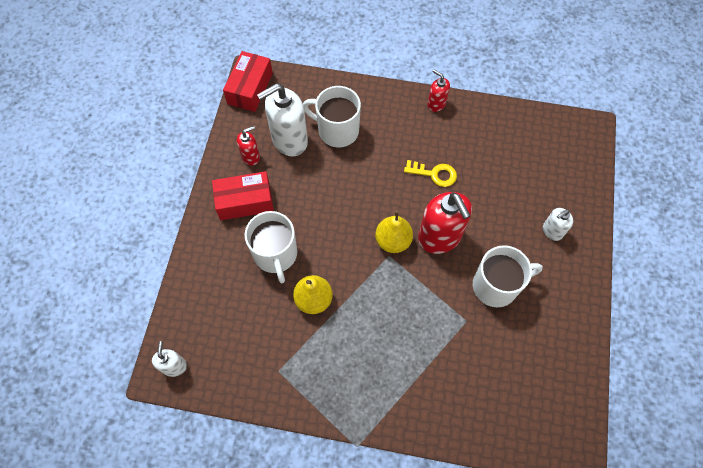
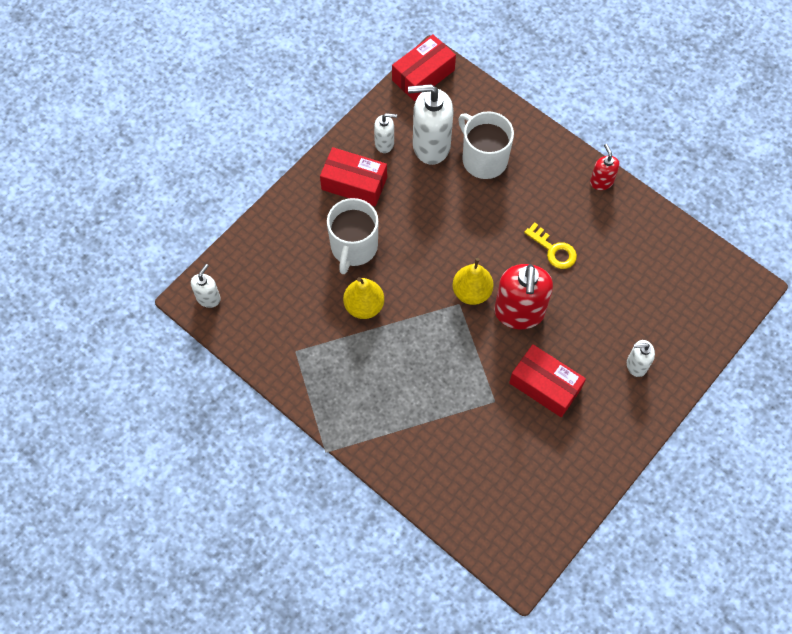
camera: 30 degrees right, 0 degrees up
red soap dispenser [237,126,260,166] -> white soap dispenser [374,113,397,153]
white mug [473,245,543,307] -> red box [509,344,586,417]

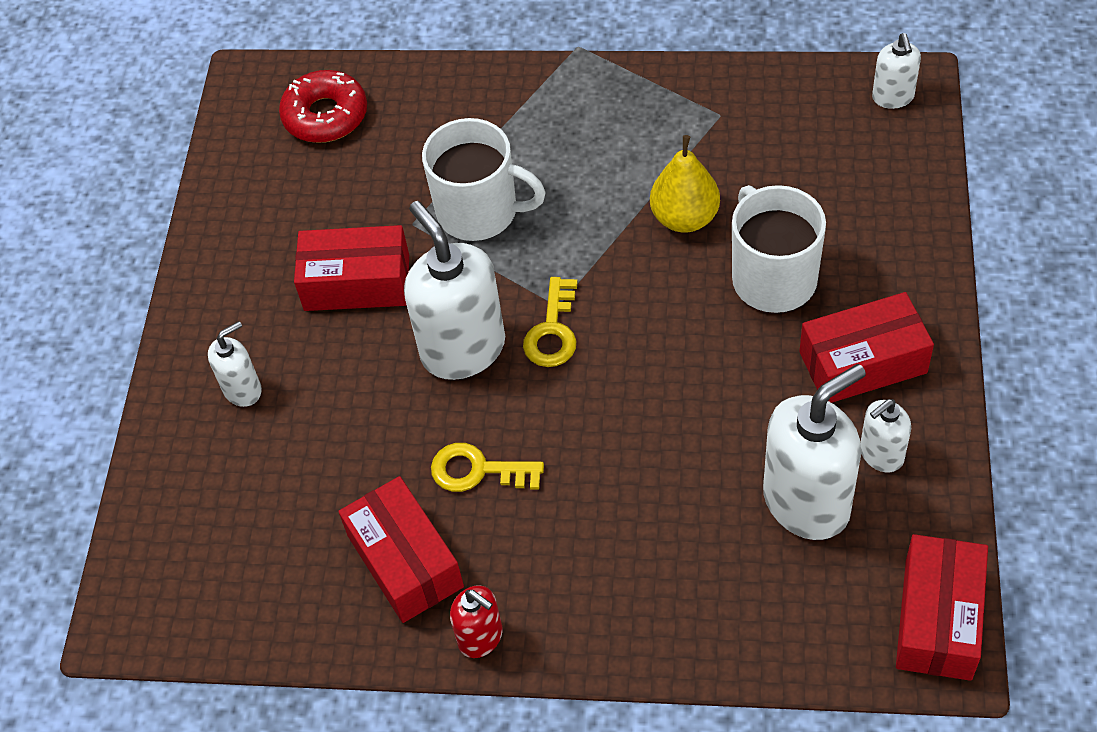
camera: 150 degrees right, 10 degrees down
yellow pear [452,258,494,305] -> yellow key [523,277,577,367]
white mug [458,111,514,179] -> white mug moved to [422,118,546,241]
red soap dispenser [494,264,553,329] -> white soap dispenser [404,201,505,380]
none -> red donut [279,70,367,143]
none -> red box [338,476,464,623]

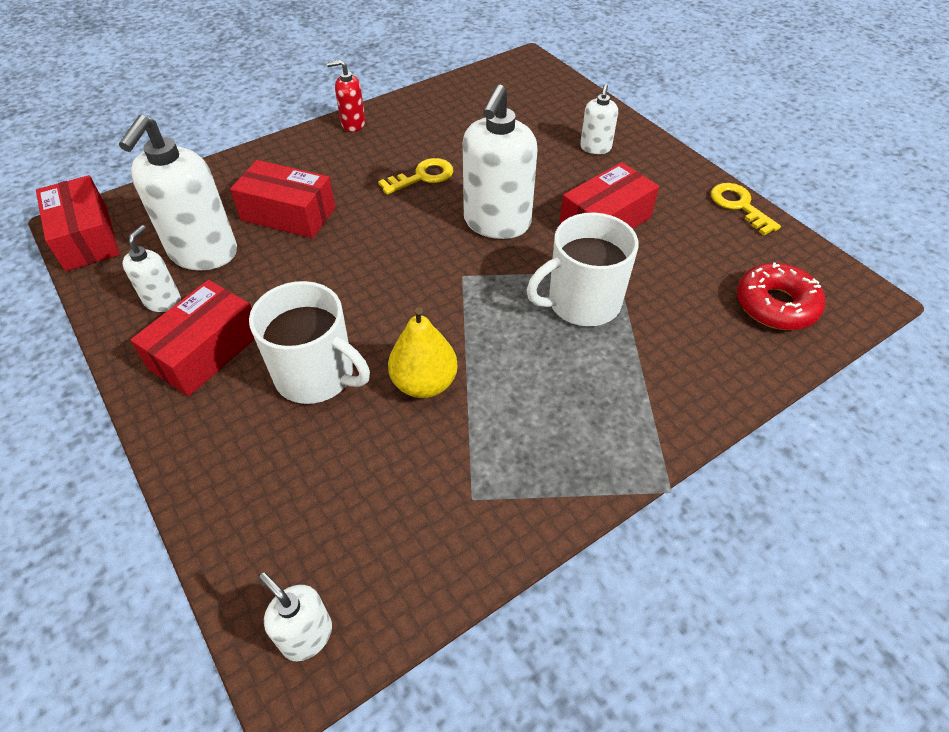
camera: 135 degrees right, 5 degrees down
red box [338,476,464,623] -> red box moved to [230,160,336,238]
white soap dispenser [404,201,505,380] -> white soap dispenser turned 90 degrees clockwise [463,85,538,239]
yellow key [523,277,577,367] -> yellow key moved to [711,183,781,235]

